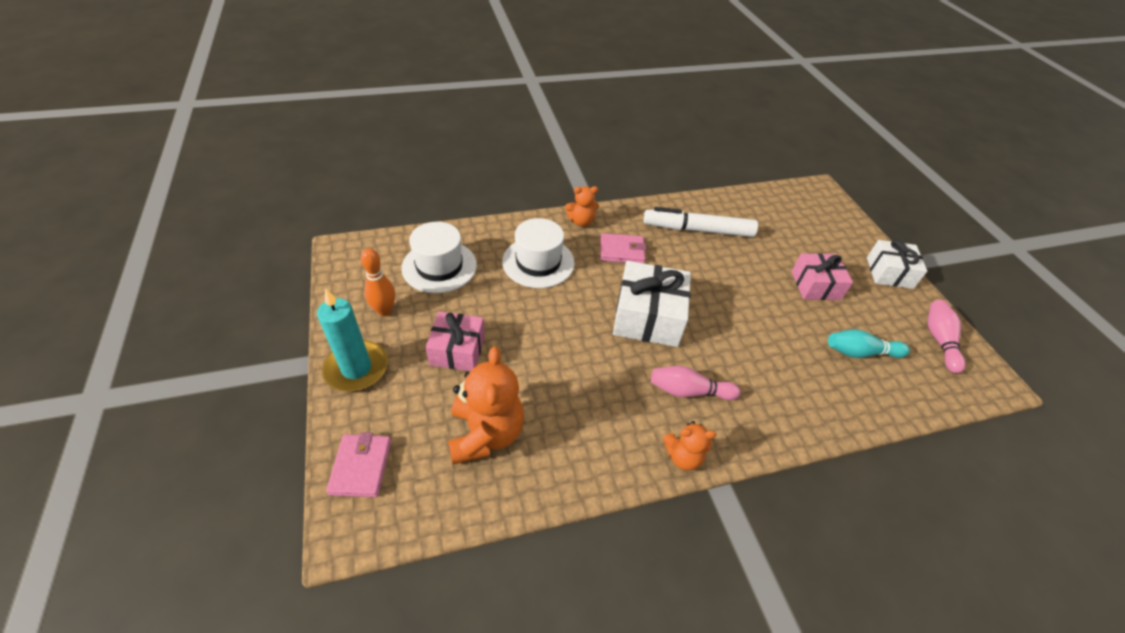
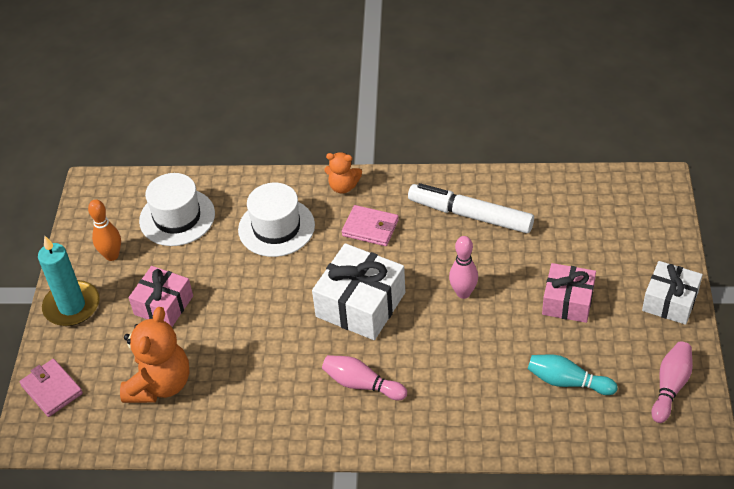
camera: 25 degrees right, 0 degrees up
pink wallet [326,432,391,497] -> pink wallet turned 60 degrees counterclockwise [20,359,83,417]
orange teddy bear [663,421,716,471] -> none
none -> pink bowling pin [449,236,478,299]

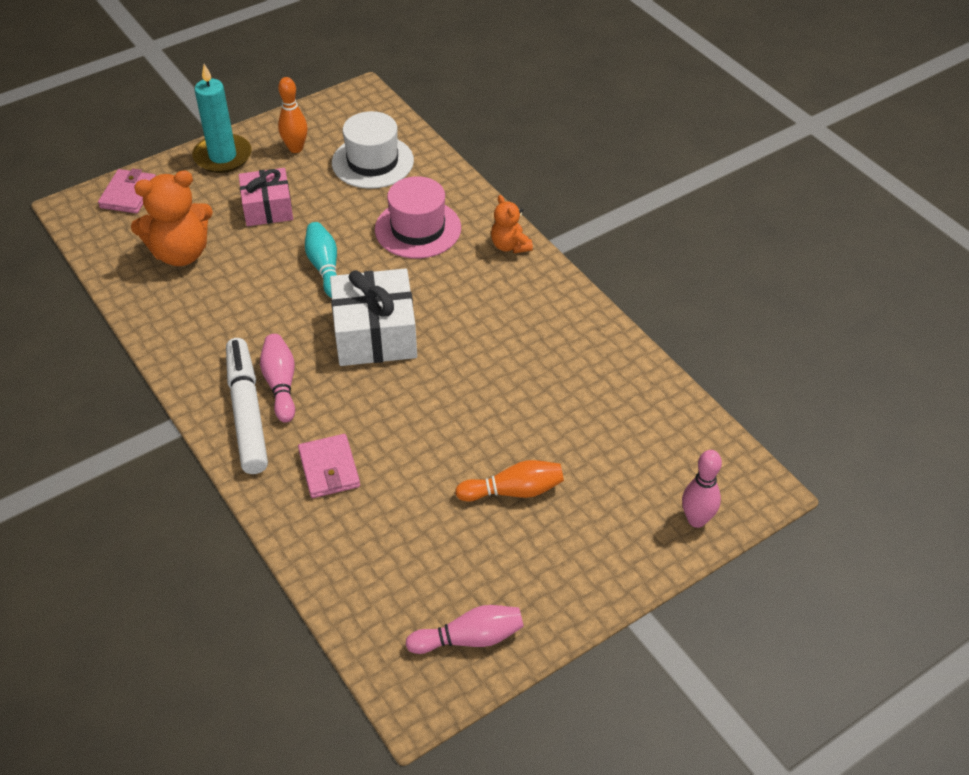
camera: 50 degrees right, 0 degrees up
white hat [238,183,315,257] -> pink hat [375,176,461,259]
pink wallet [342,205,399,246] -> pink wallet moved to [298,434,360,498]
white marker [408,183,534,233] -> white marker moved to [226,338,268,474]
pink bowling pin [449,236,478,299] -> pink bowling pin moved to [682,450,722,528]
turquoise bowling pin [528,355,617,395] -> turquoise bowling pin moved to [305,222,337,298]
pink gift [542,263,596,323] -> orange bowling pin [455,460,564,502]
white gift [642,261,703,325] -> none

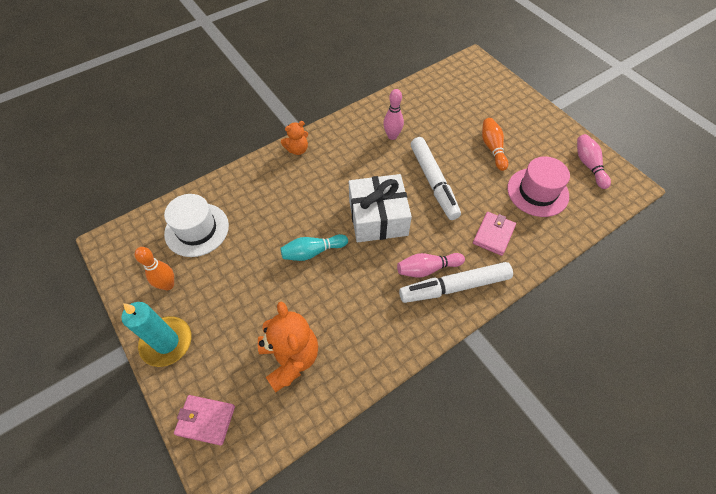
camera: 90 degrees left, 10 degrees up
pink gift [239,168,293,226] -> none
pink wallet [298,434,360,498] -> pink wallet turned 45 degrees counterclockwise [473,212,516,256]
pink hat [375,176,461,259] -> pink hat moved to [507,156,570,217]
pink bowling pin [682,450,722,528] -> pink bowling pin moved to [383,89,404,140]
none -> white marker [411,137,461,220]

